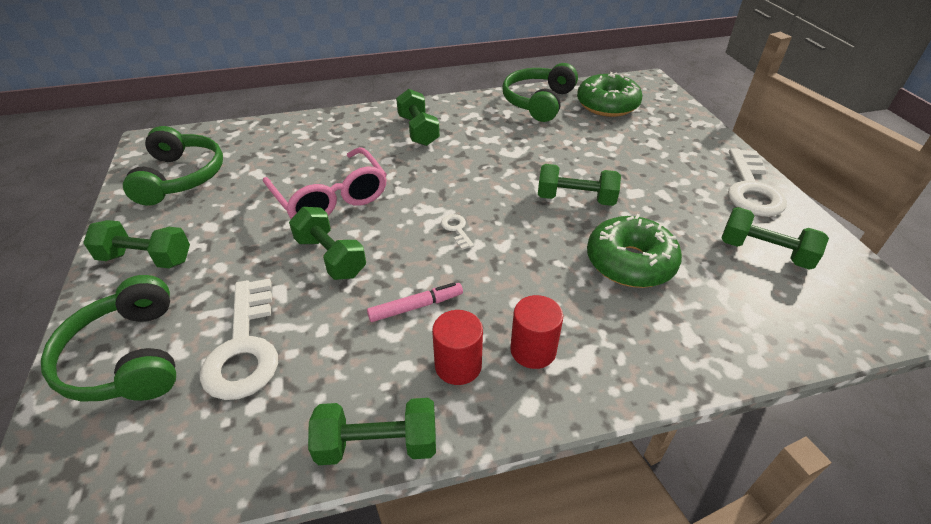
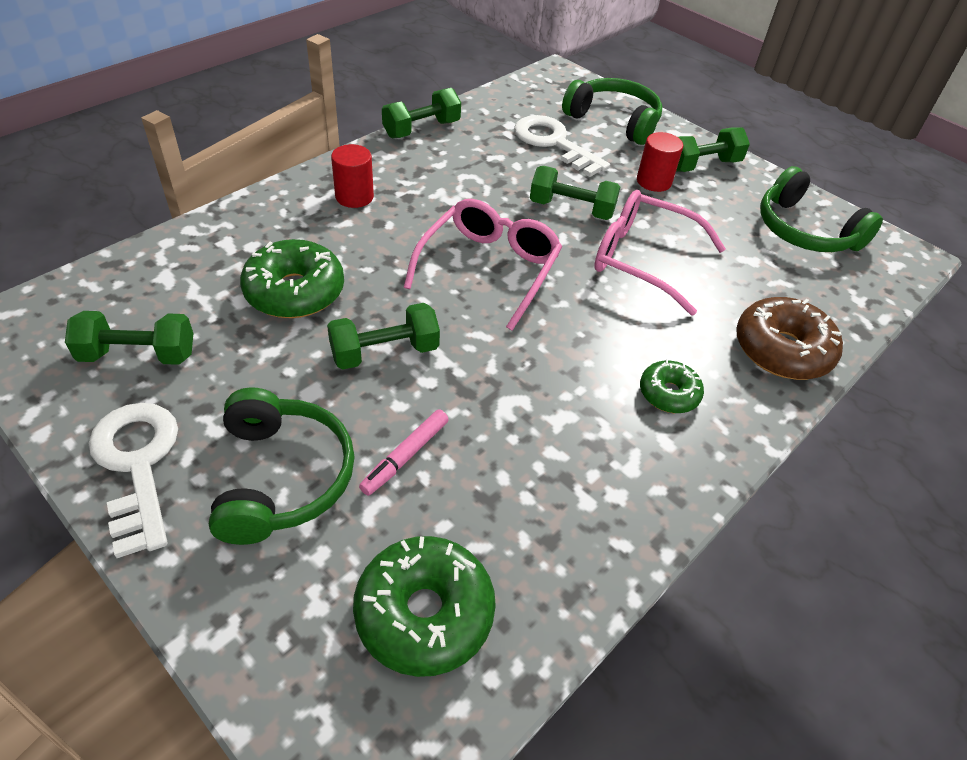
camera: 145 degrees right, 5 degrees up
pink marker [367,282,463,322] -> pink marker moved to [359,409,449,496]
green dumbbell [396,89,440,146] -> green donut [640,359,704,413]
red cylinder [432,310,483,385] -> red cylinder moved to [637,132,683,192]
white key [441,214,474,250] -> pink glasses [403,199,562,331]
green headphones [502,63,578,122] -> green headphones moved to [209,387,355,545]
none -> brown donut [736,297,843,380]

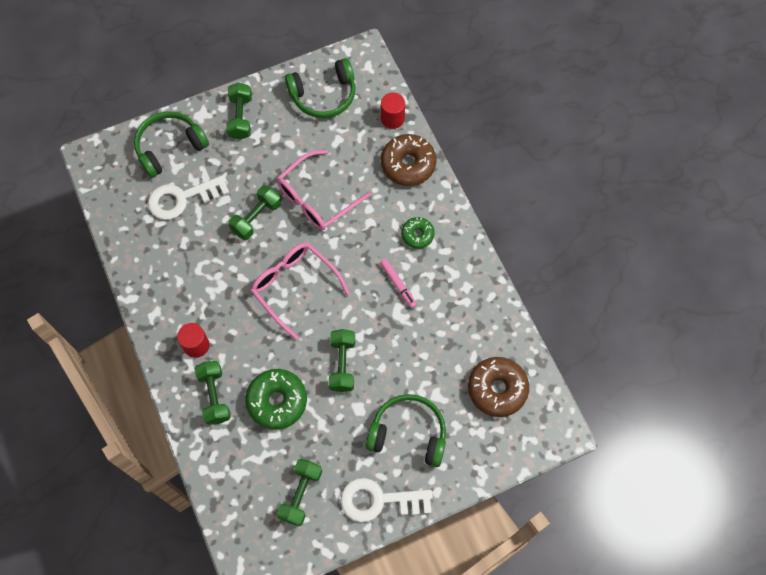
camera: 65 degrees left, 20 degrees up
green donut [353,536,496,677] -> brown donut [468,357,529,417]
pink marker [359,409,449,496] -> pink marker moved to [380,259,417,309]
green dumbbell [382,88,461,138] -> green dumbbell moved to [194,361,231,425]
red cylinder [637,132,683,192] -> red cylinder moved to [381,93,405,129]

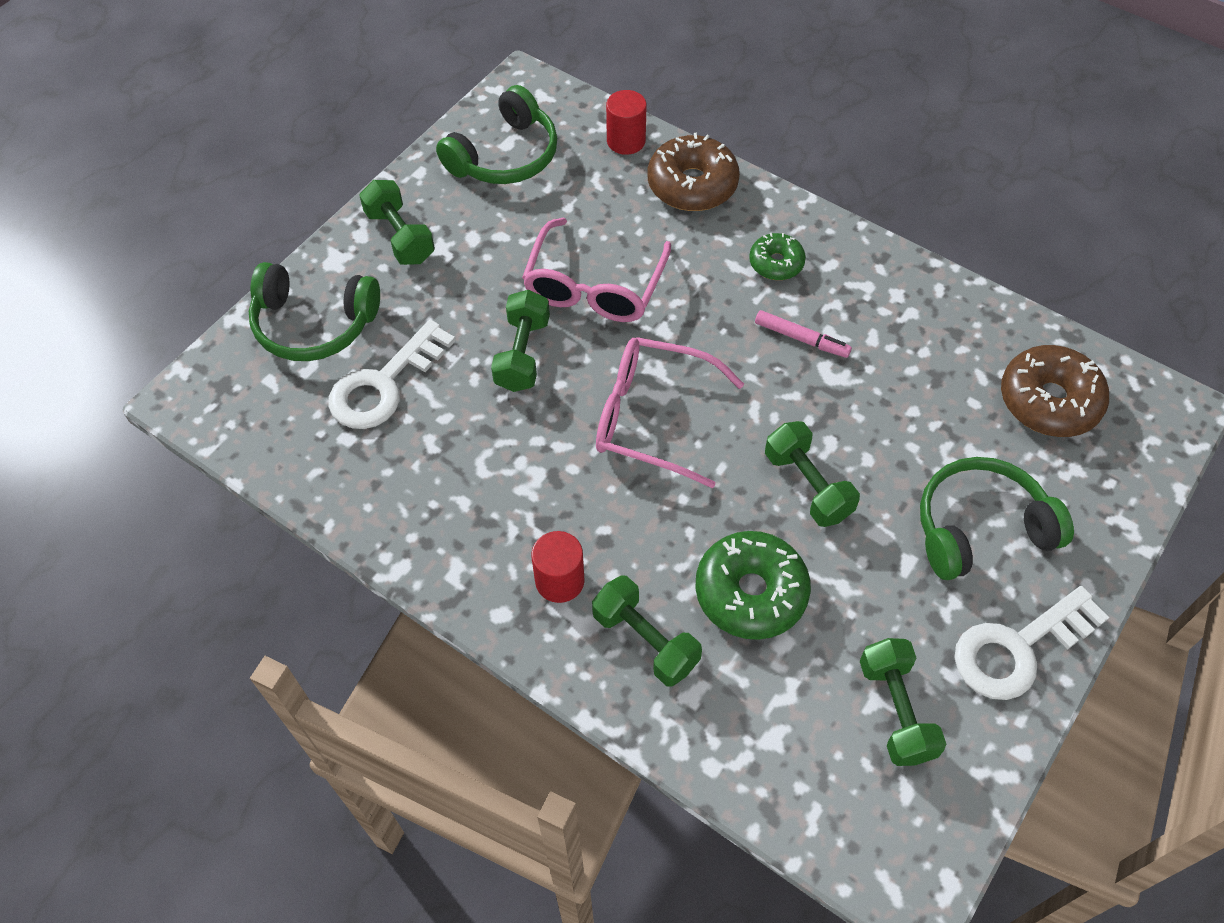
camera: 30 degrees left, 10 degrees down
green headphones [134,111,209,178] -> green headphones turned 105 degrees counterclockwise [249,262,380,361]

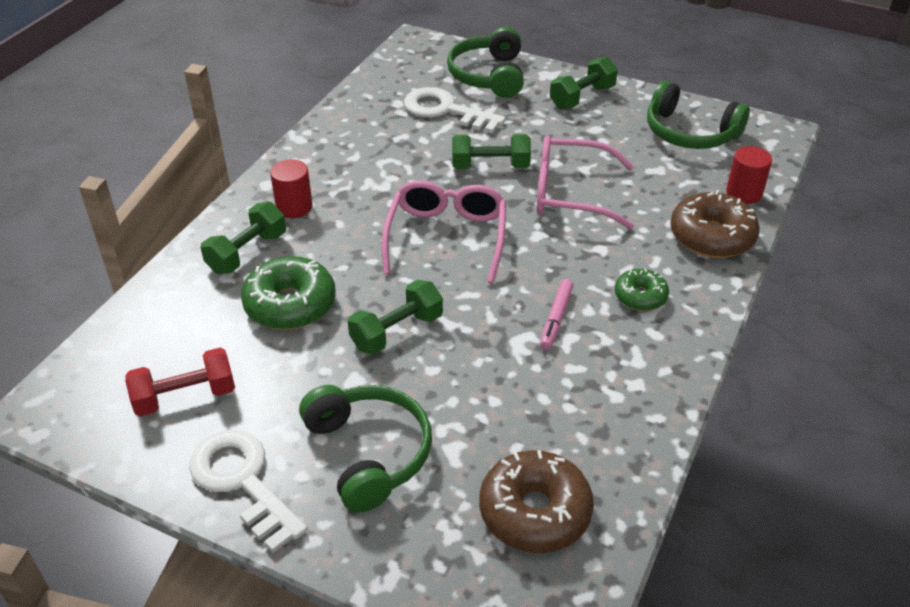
camera: 80 degrees right, 15 degrees down
green dumbbell [860,638,946,766] -> red dumbbell [125,348,235,416]

